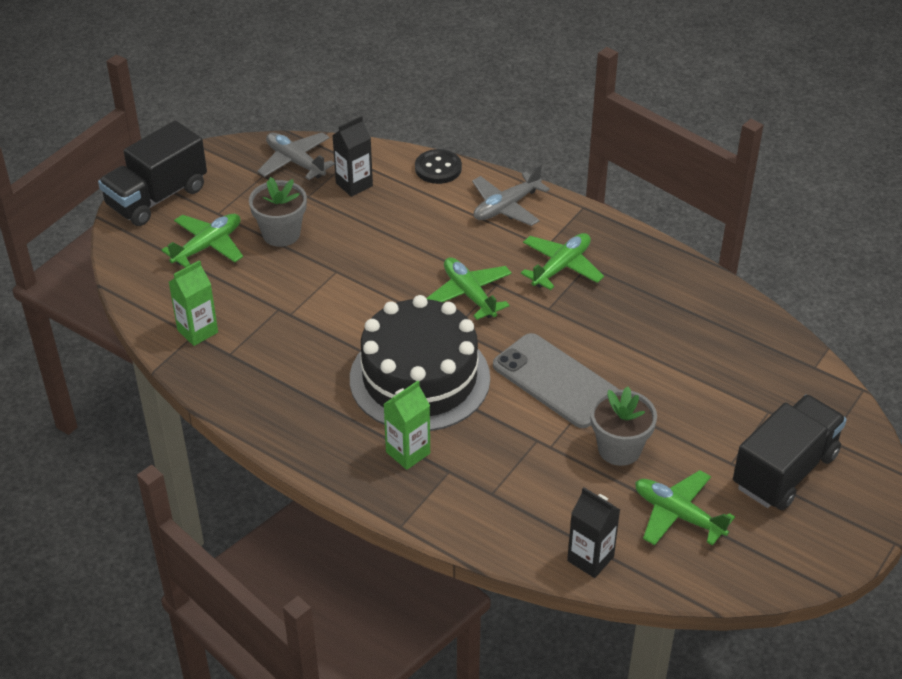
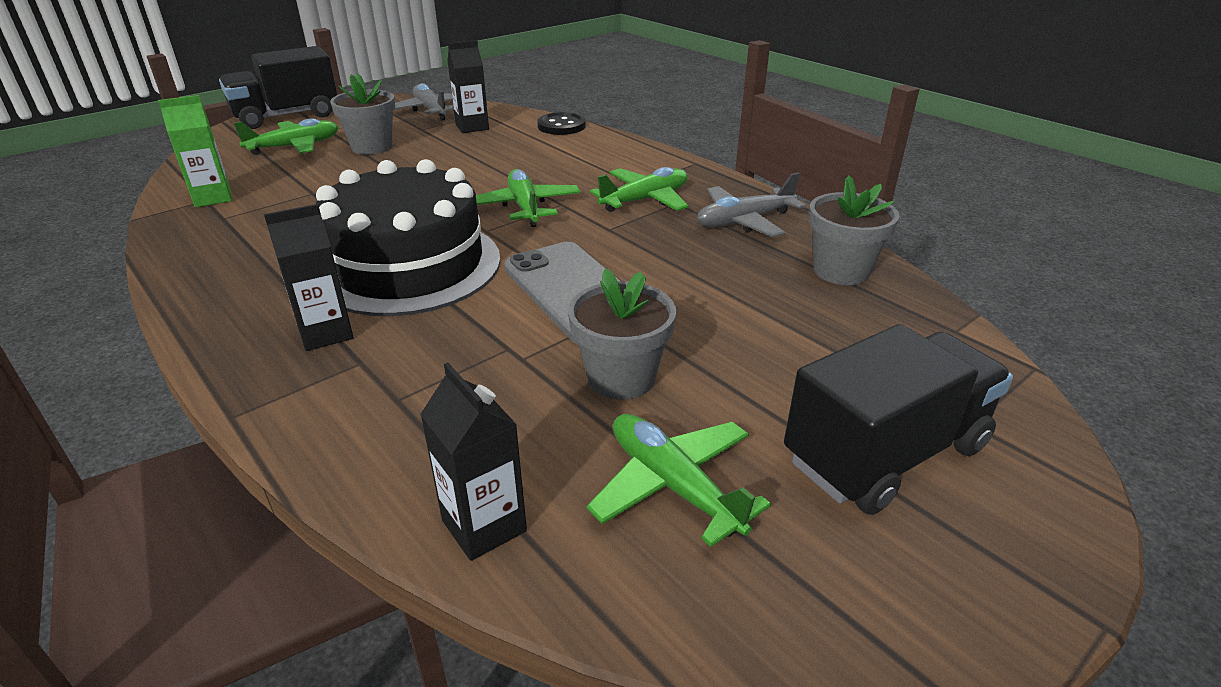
camera: 15 degrees right, 10 degrees down
green carton [384,381,430,470] -> black carton [264,204,354,351]
grey plane [472,164,550,226] -> grey plane moved to [697,173,806,237]
none -> grey flower pot [809,175,899,285]

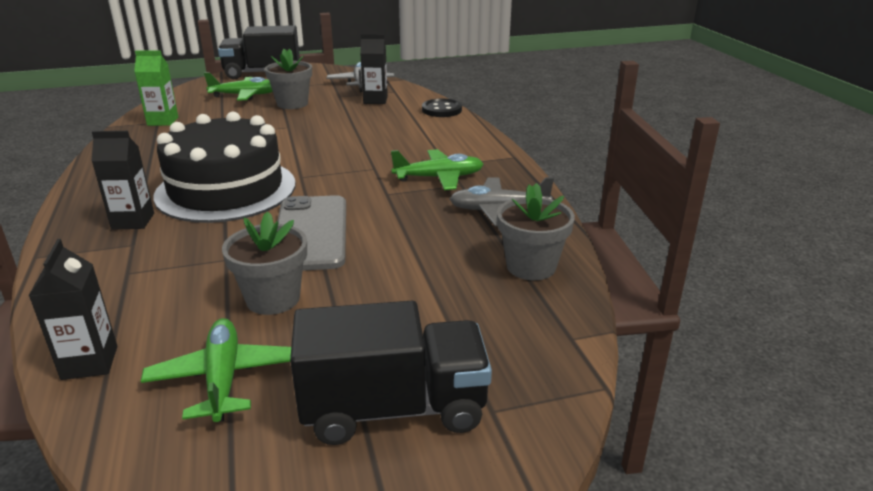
camera: 25 degrees right, 5 degrees down
green plane [476,169,581,227] -> none

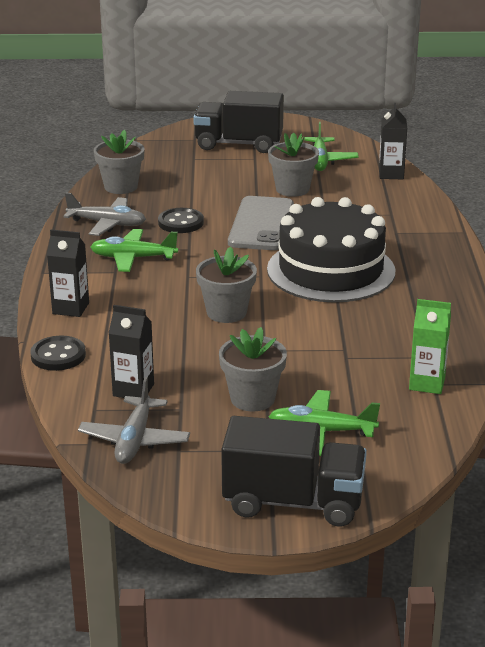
camera: 165 degrees left, 0 degrees up
black carton [92,131,154,230] -> black carton moved to [47,230,89,317]
none -> black button [158,208,204,233]
none -> grey flower pot [196,246,257,323]

